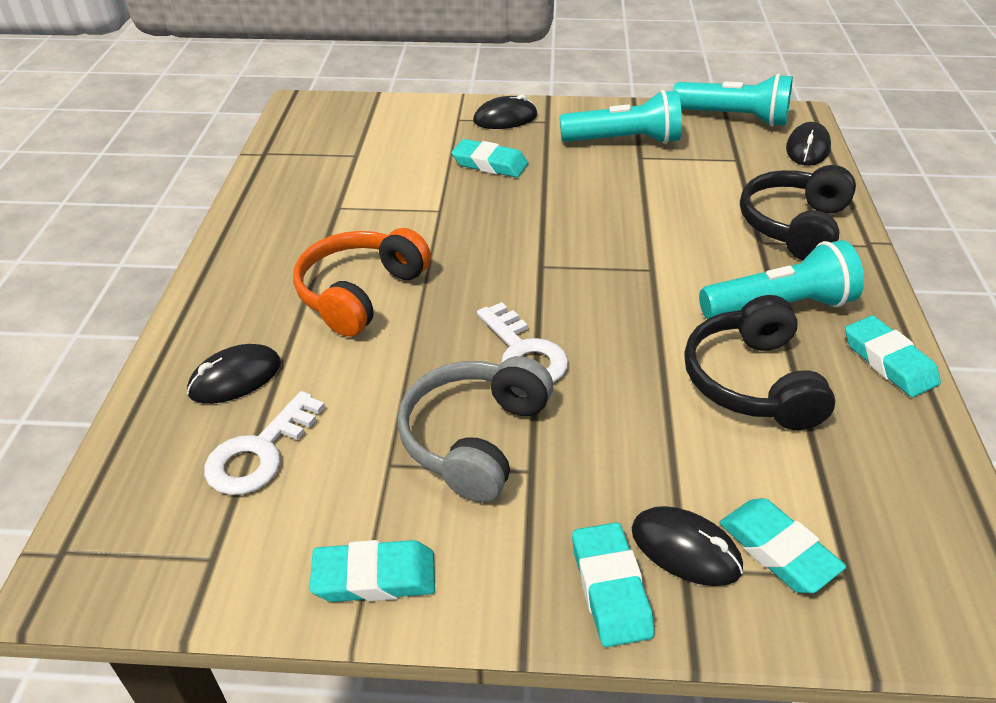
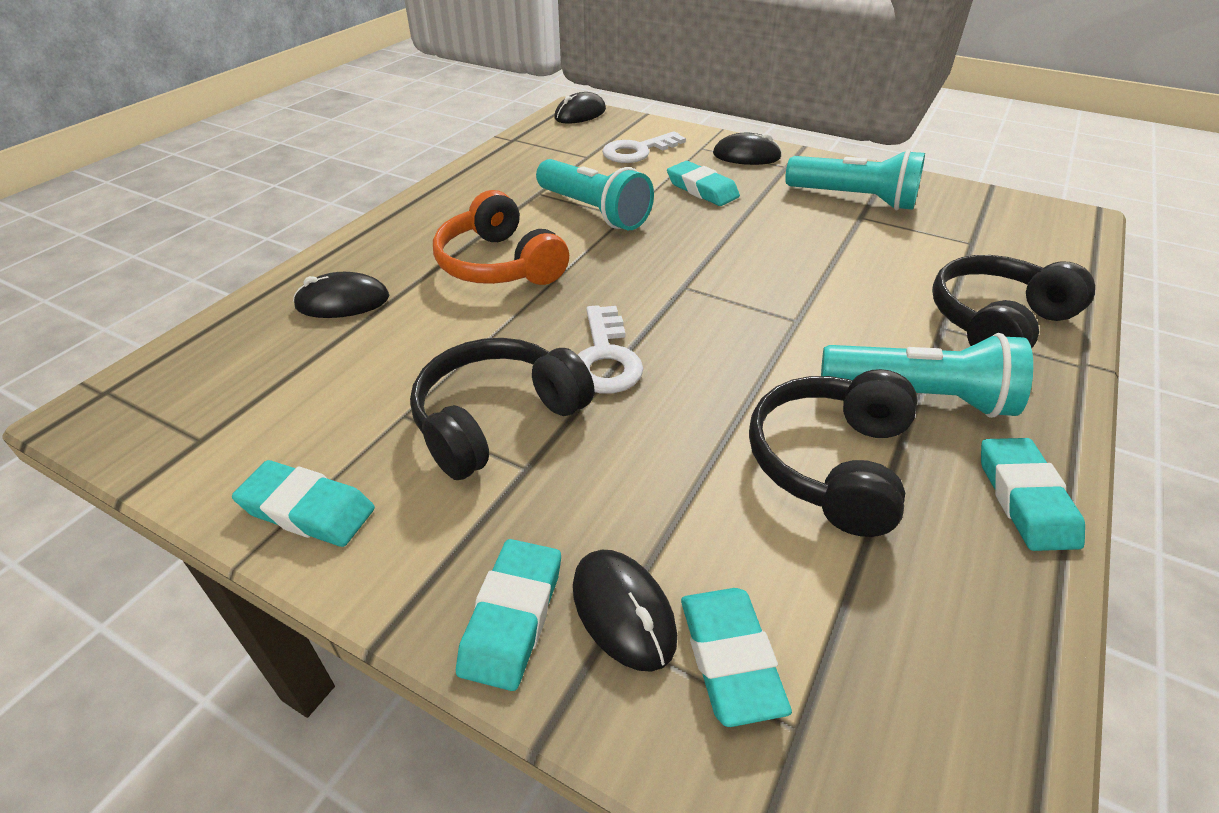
camera: 25 degrees right, 0 degrees up
white key [204,391,325,495] -> white key moved to [602,131,686,163]
orange headphones [293,228,431,337] -> orange headphones turned 90 degrees counterclockwise [433,190,569,285]
grey headphones [397,356,553,502] -> black headphones [410,338,595,480]
turquoise flashlight [673,73,793,127] -> turquoise flashlight moved to [536,159,654,230]
black mouse [786,122,831,166] -> black mouse moved to [554,92,606,124]

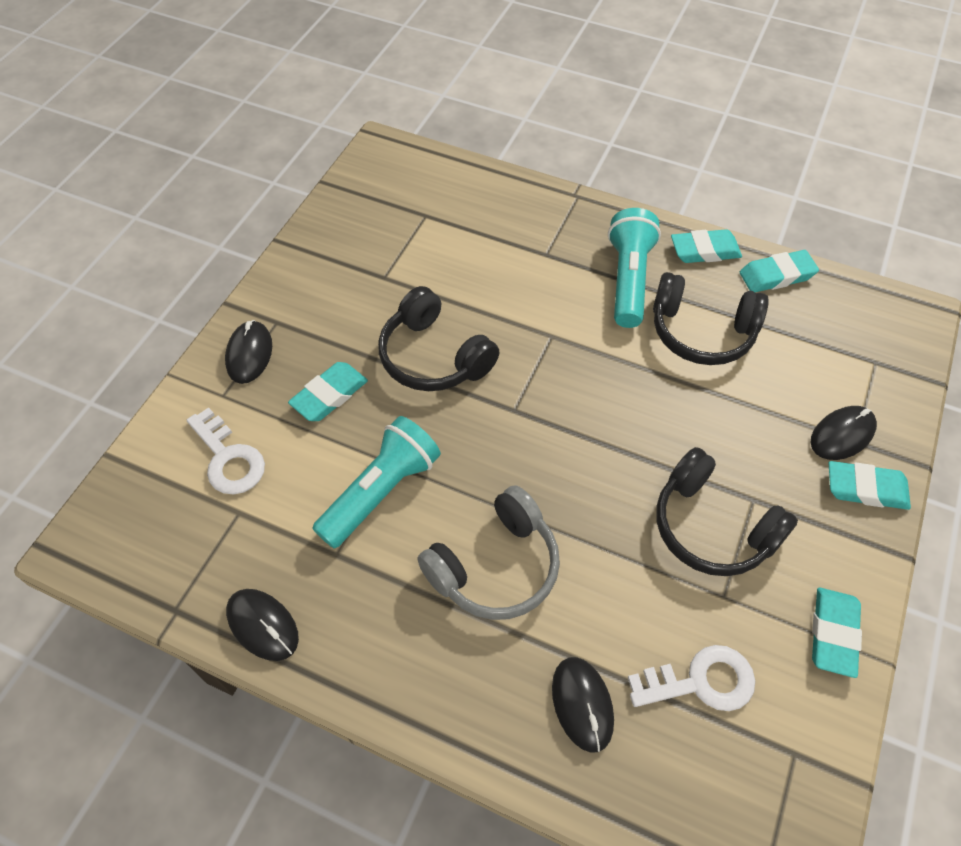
camera: 95 degrees left, 15 degrees up
orange headphones [433,190,569,285] -> grey headphones [417,485,560,620]
black mouse [554,92,606,124] -> black mouse moved to [226,589,299,661]
white key [578,305,643,394] -> white key moved to [628,645,755,711]
turquoise eraser [681,588,792,727] -> turquoise eraser moved to [740,250,819,292]
turquoise flashlight [785,149,925,210] -> none
black headphones [932,255,1095,349] -> black headphones moved to [378,286,500,391]

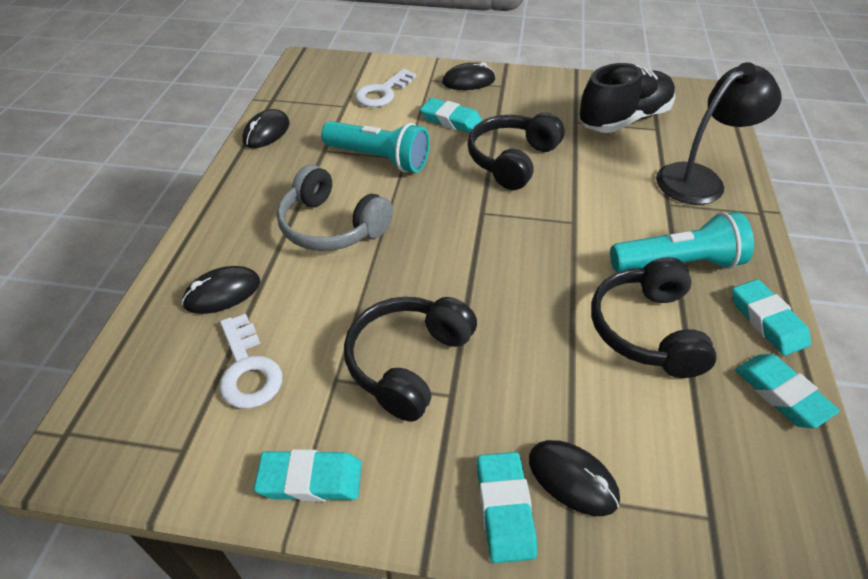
camera: 75 degrees right, 10 degrees down
none -> black shoe [578,63,675,133]
none -> black lamp [656,62,782,205]

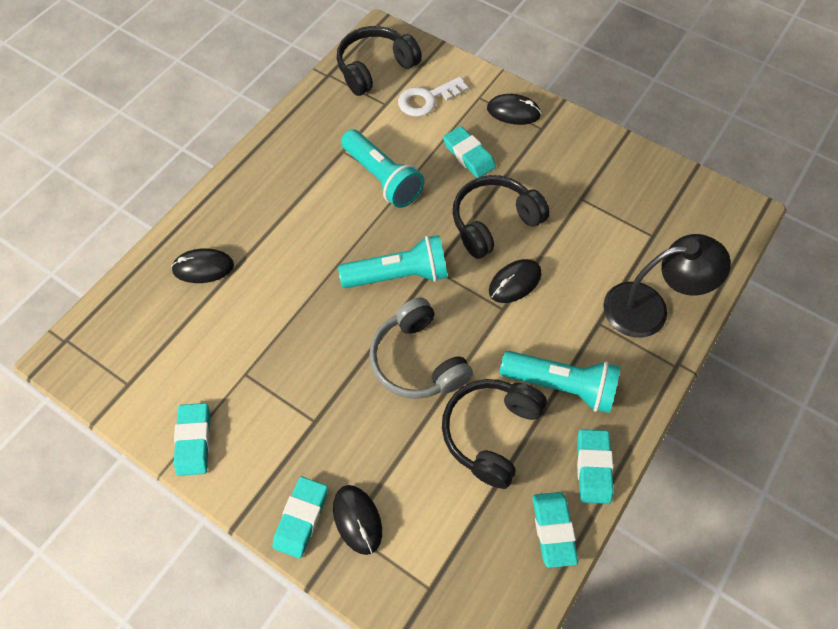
camera: 25 degrees right, 15 degrees up
white key [219,314,282,409] -> none
black mouse [242,109,290,148] -> black mouse moved to [489,259,541,303]
turquoise eraser [254,449,362,502] -> turquoise eraser turned 60 degrees clockwise [174,403,210,476]
grey headphones [277,164,393,251] -> grey headphones moved to [369,297,473,399]
black headphones [344,297,477,421] -> black headphones moved to [337,26,422,96]
black shoe [578,63,675,133] -> none
none -> turquoise flashlight [338,235,448,288]

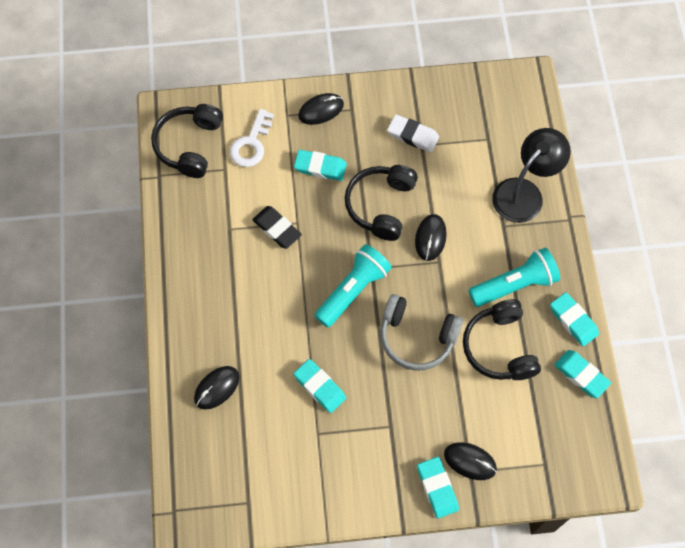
camera: 40 degrees left, 5 degrees up
turquoise eraser [174,403,210,476] -> turquoise eraser moved to [293,359,346,413]
turquoise flashlight [341,129,424,208] -> black eraser [252,206,302,249]
none -> white eraser [387,114,439,152]

